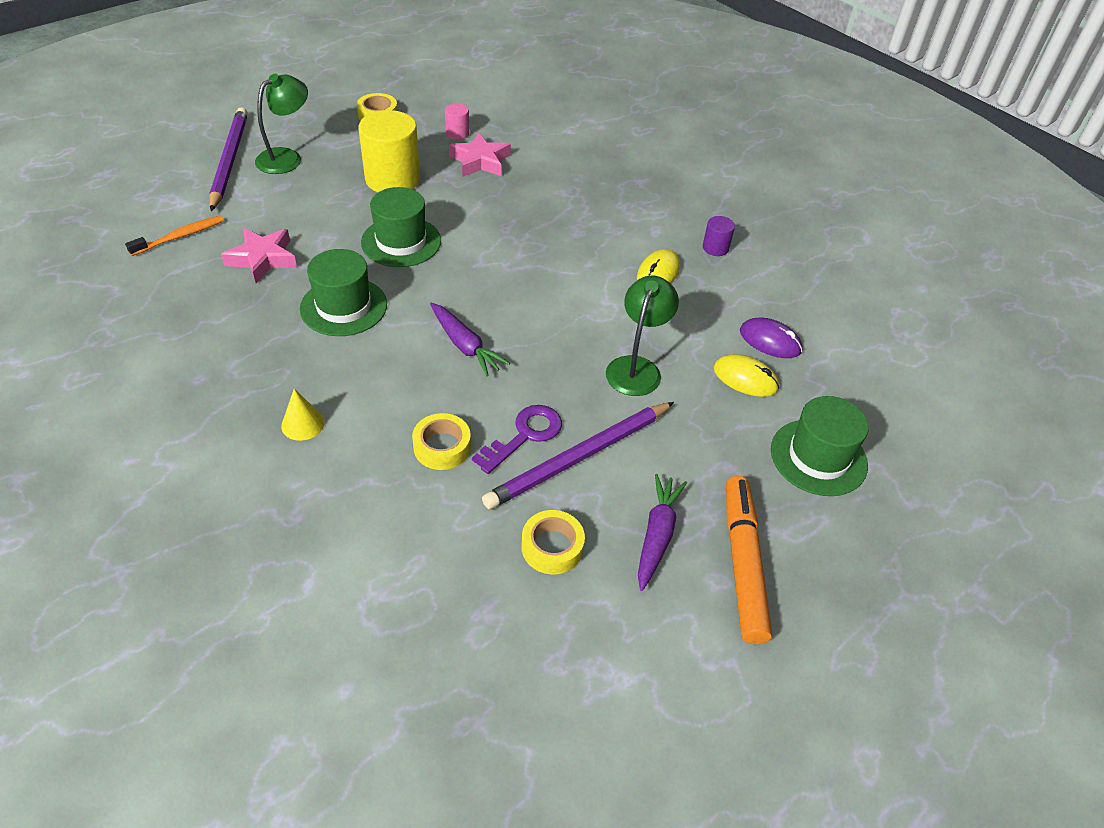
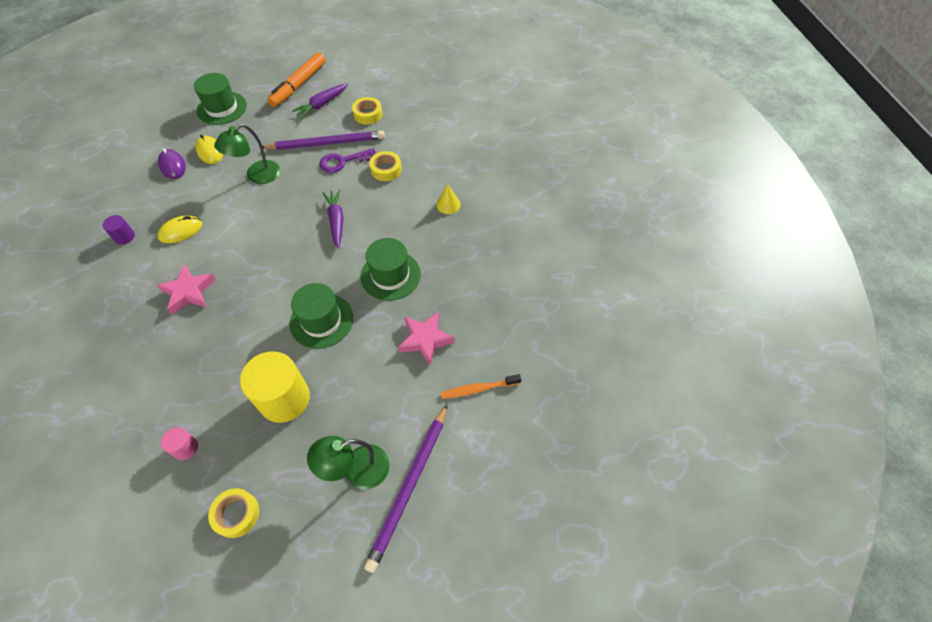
camera: 150 degrees left, 10 degrees up
pink star [449,133,511,177] -> pink star moved to [157,265,216,315]

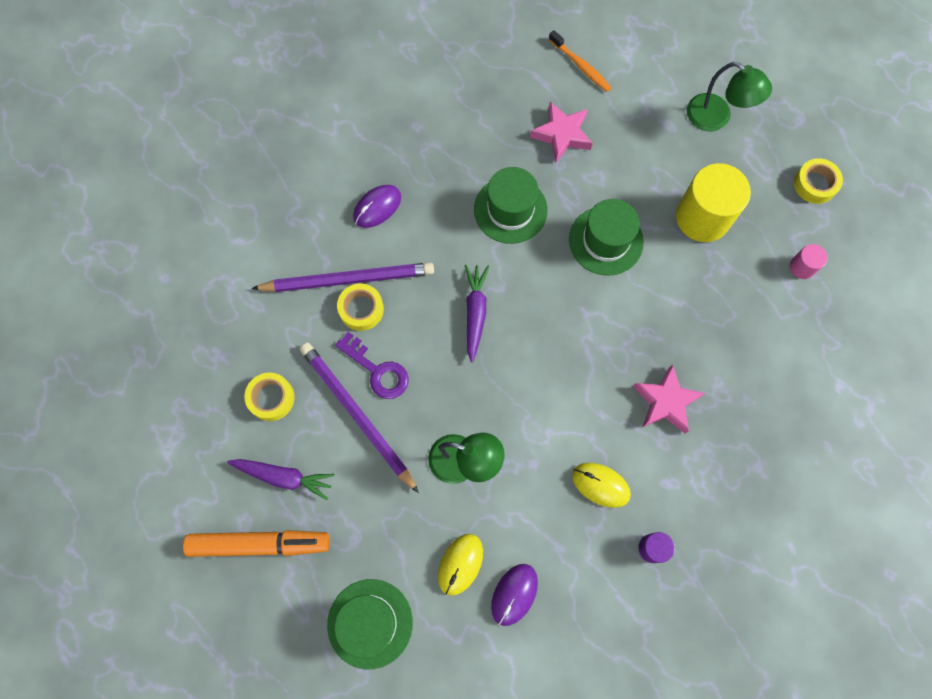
camera: 120 degrees left, 15 degrees up
purple carrot [323,189,344,249] -> purple carrot turned 135 degrees clockwise [465,265,489,362]
purple pencil [364,404,448,573] -> purple pencil moved to [251,262,434,292]
yellow cone [436,184,461,214] -> purple mouse [353,185,401,228]

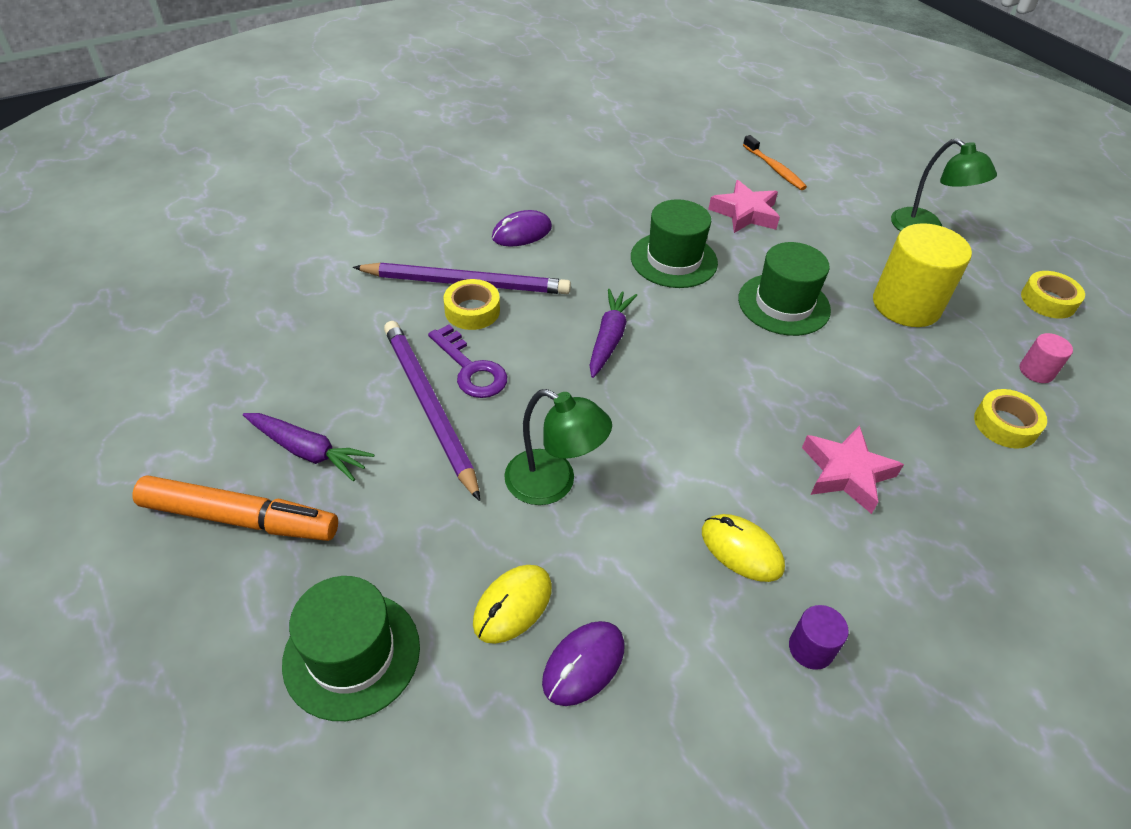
camera: 10 degrees right, 25 degrees down
yellow tape [244,372,295,421] -> yellow tape moved to [974,389,1047,449]

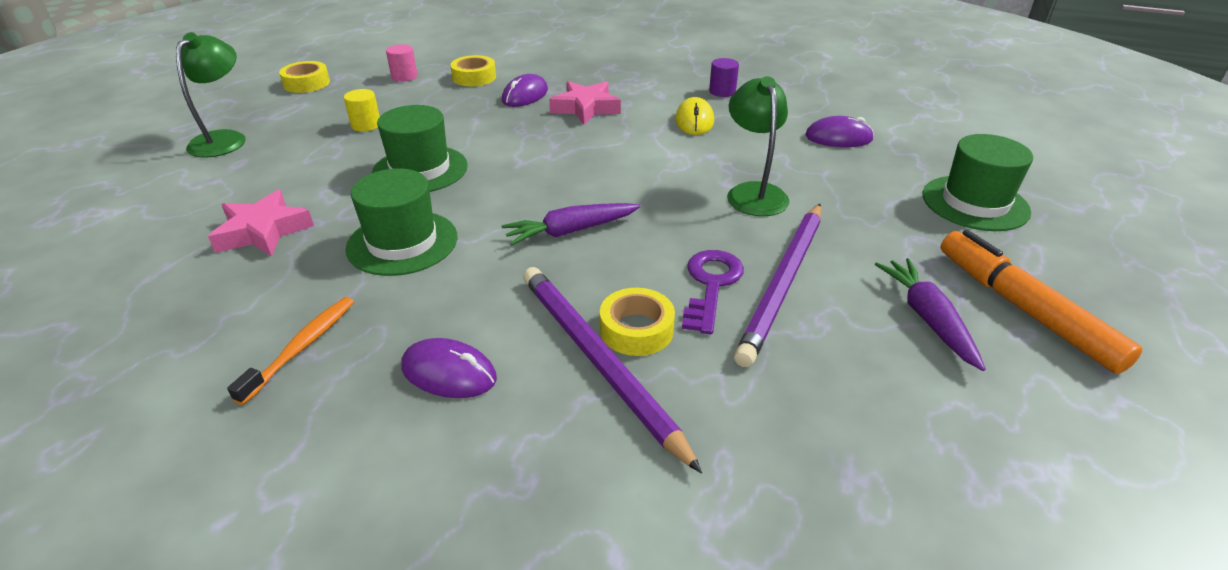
camera: 125 degrees left, 10 degrees down
yellow mouse [473,565,552,644] -> none
orange toothbrush [743,135,807,190] -> orange toothbrush moved to [227,297,354,405]
yellow cylinder [873,223,972,327] -> yellow cylinder [344,89,380,131], size x0.46
none -> purple mouse [502,74,548,107]

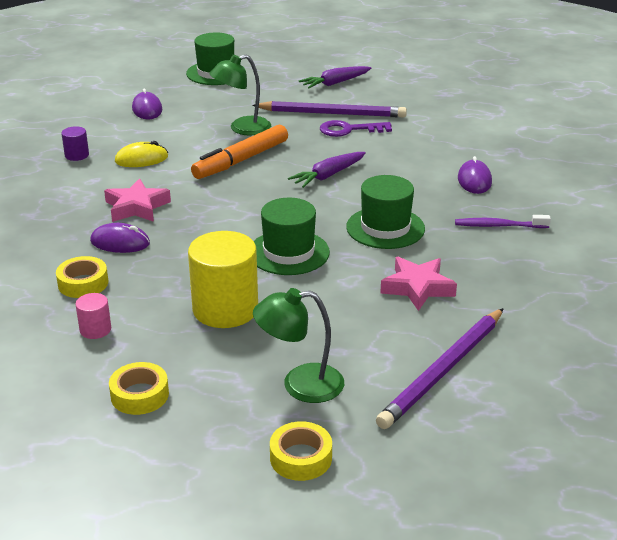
camera: 110 degrees left, 5 degrees down
orange toothbrush [227,297,354,405] -> purple toothbrush [455,215,551,228]
yellow cylinder [344,89,380,131] -> yellow cylinder [188,231,258,328], size x2.16
purple carrot [501,203,640,246] -> purple carrot turned 90 degrees clockwise [288,152,366,188]
purple pencil [523,267,702,473] -> purple pencil moved to [376,308,504,429]
yellow tape [600,288,675,356] -> yellow tape moved to [270,421,332,481]
orange marker [940,230,1142,374] -> orange marker moved to [191,124,288,179]

